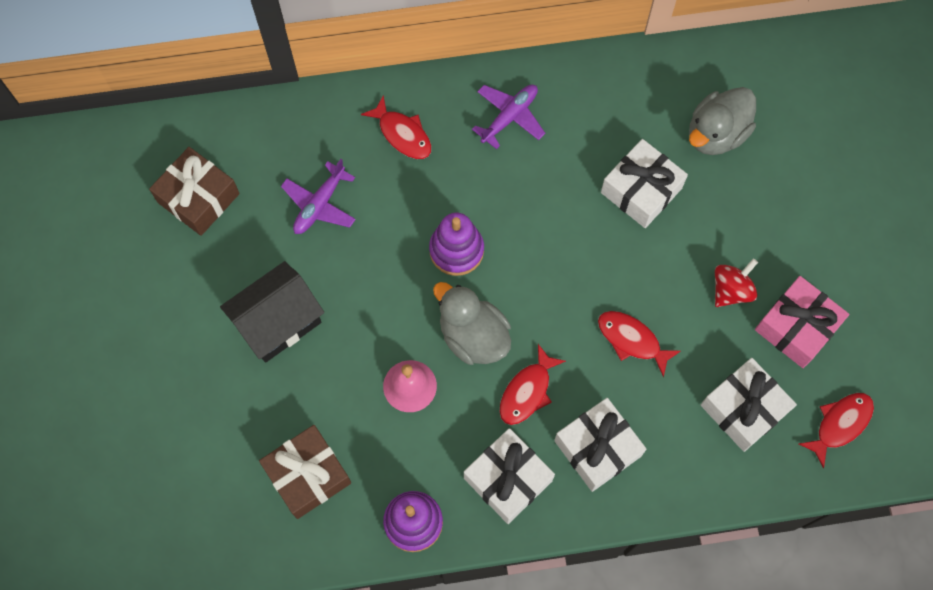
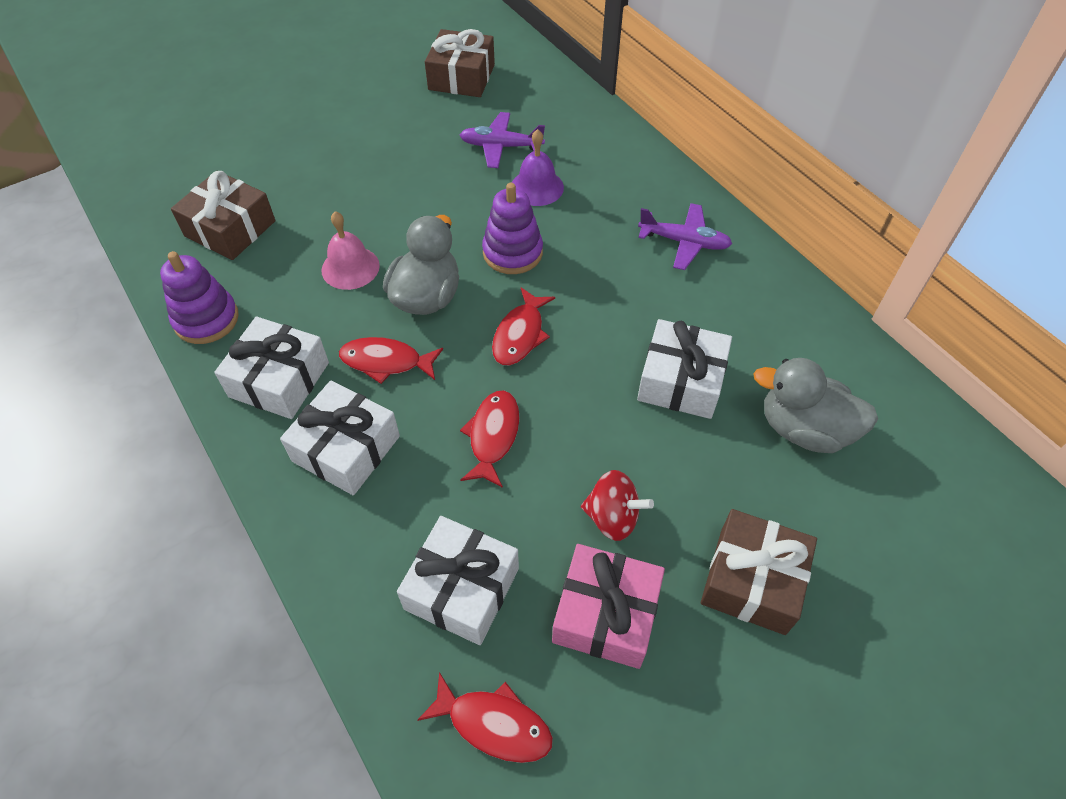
camera: 65 degrees right, 15 degrees down
black house [220,261,324,363] -> none
red fish [361,95,431,159] -> red fish moved to [492,287,555,365]
none -> purple bell [512,129,564,206]
none -> brown gift [701,509,817,635]

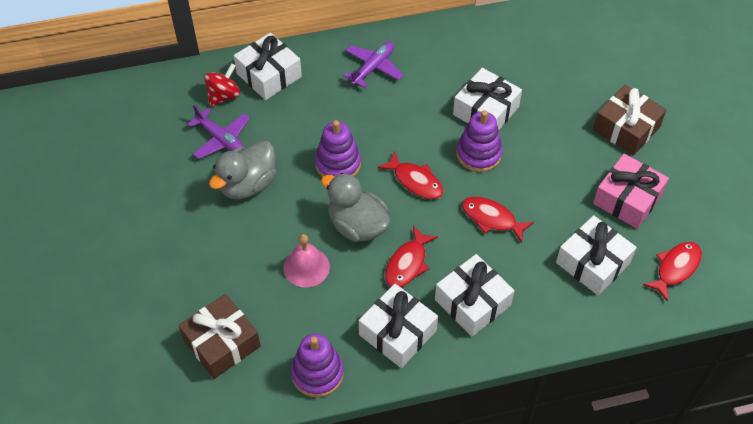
camera: 70 degrees left, 0 degrees up
brown gift [425,29,495,97] -> none
purple plane [460,112,545,168] -> purple plane turned 75 degrees counterclockwise [187,105,250,159]
purple bell [512,129,564,206] -> none
red spinning top [581,470,654,541] -> red spinning top moved to [204,63,240,107]
grey duck [753,358,878,453] -> grey duck moved to [209,140,276,199]
none -> white gift [234,33,302,100]
none -> purple stacking toy [456,110,503,172]

